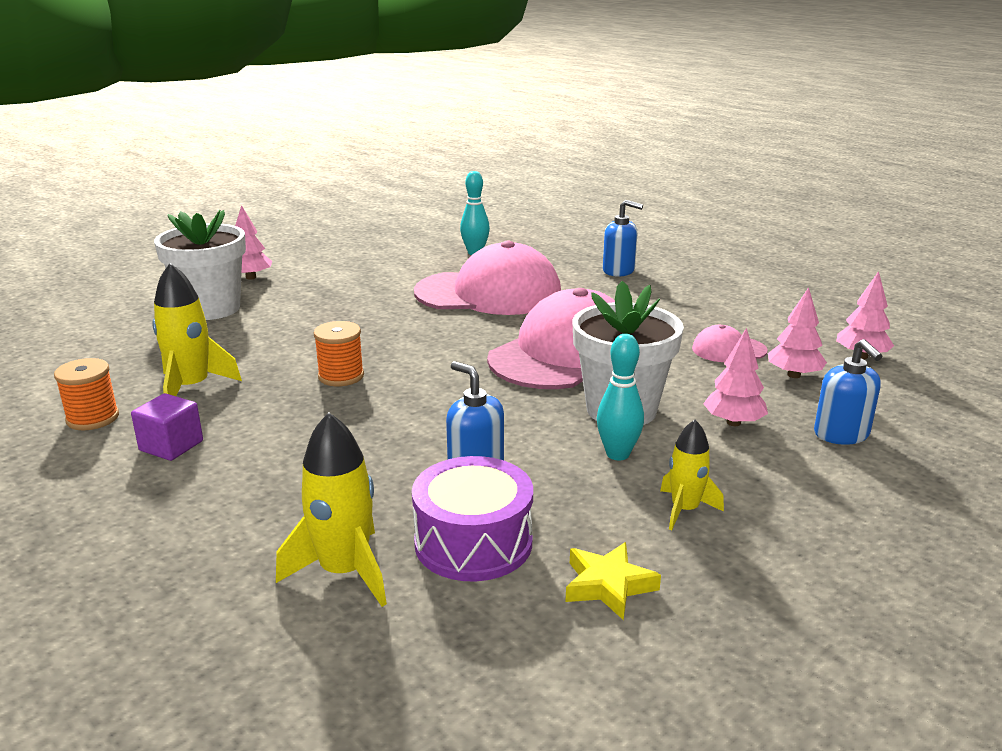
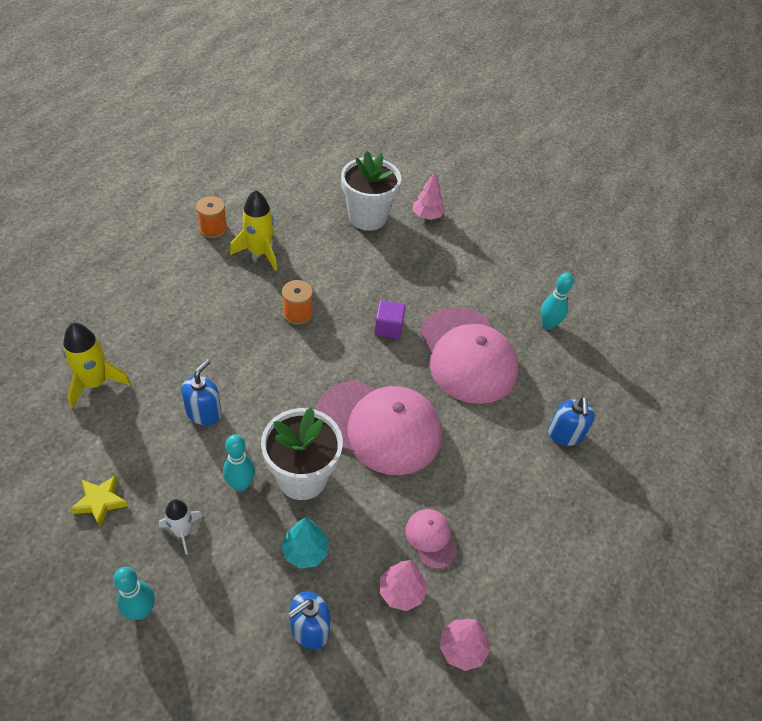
camera: 65 degrees right, 25 degrees up
purple cube [131,393,203,461] -> purple cube moved to [374,300,406,339]
purple drum [412,456,533,581] -> none
yellow rocket [660,420,724,530] -> white rocket [159,499,203,554]
pink tree [703,328,768,426] -> turquoise tree [281,517,329,569]
none -> turquoise bowling pin [113,567,155,620]

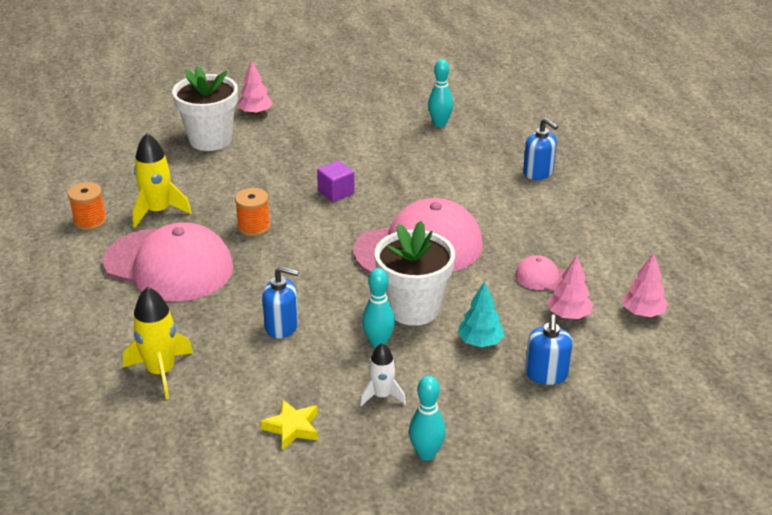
camera: 40 degrees left, 15 degrees down
blue soap dispenser [181,359,222,425] -> blue soap dispenser turned 120 degrees clockwise [262,266,299,339]
pink cap [420,307,518,404] -> pink cap moved to [103,222,233,301]

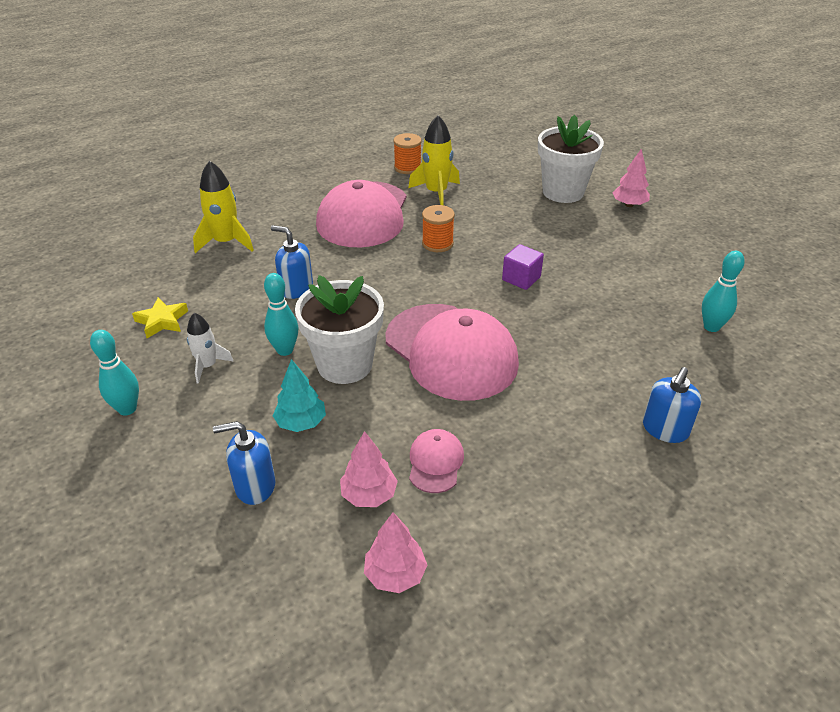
camera: 75 degrees right, 5 degrees up
blue soap dispenser [262,266,299,339] -> blue soap dispenser turned 120 degrees clockwise [271,225,313,299]

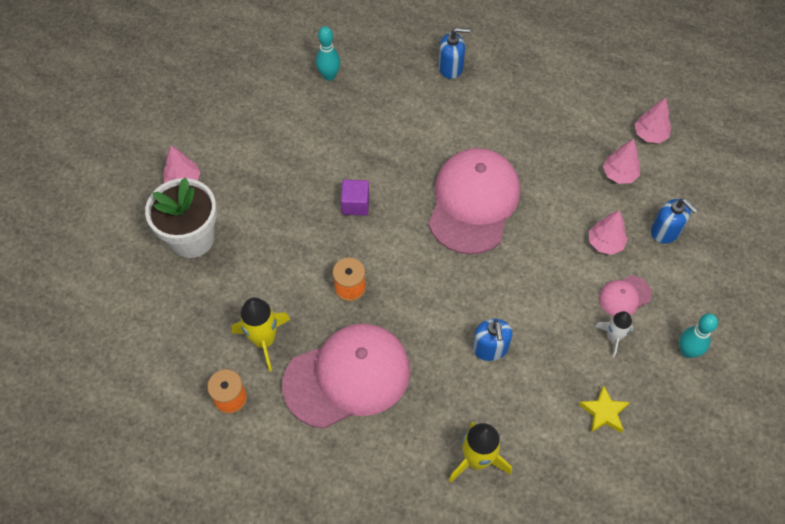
camera: 125 degrees left, 20 degrees up
turquoise bowling pin [264,273,299,356] -> none
turquoise tree [273,359,326,432] -> pink tree [589,210,628,255]
white flower pot [295,275,384,384] -> none
pink cap [409,429,464,493] -> pink cap moved to [599,275,652,316]

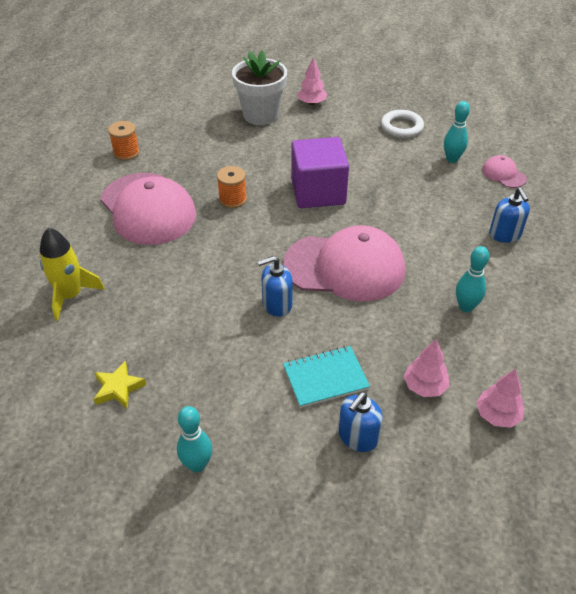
camera: 80 degrees right, 15 degrees down
yellow rocket [232,298,291,371] -> none
purple cube [341,180,369,216] -> purple cube [291,137,349,208], size x2.02
blue soap dispenser [472,319,513,361] -> blue soap dispenser moved to [257,256,293,317]
pink tree [589,210,628,255] -> turquoise notebook [283,346,370,408]
white rocket [595,311,633,357] -> none
pink cap [599,275,652,316] -> pink cap moved to [482,155,527,188]
none -> white ring [381,110,424,138]
none -> turquoise bowling pin [456,246,489,312]

